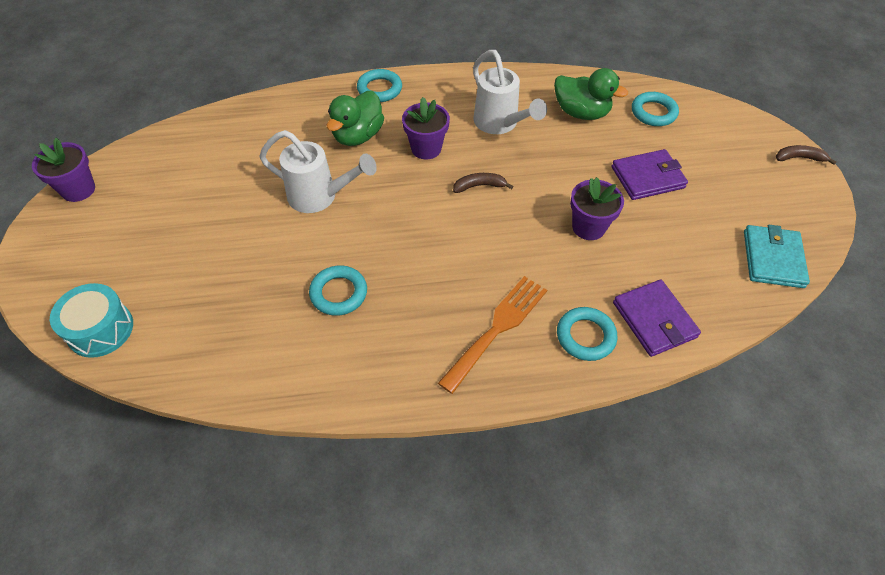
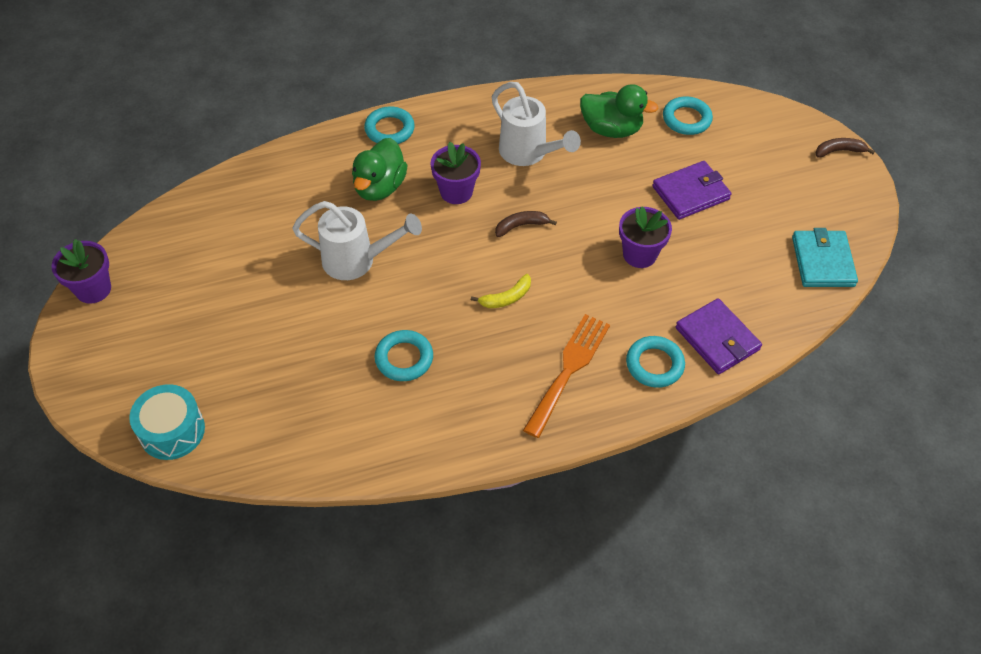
camera: 10 degrees left, 0 degrees up
none -> yellow banana [471,274,531,308]

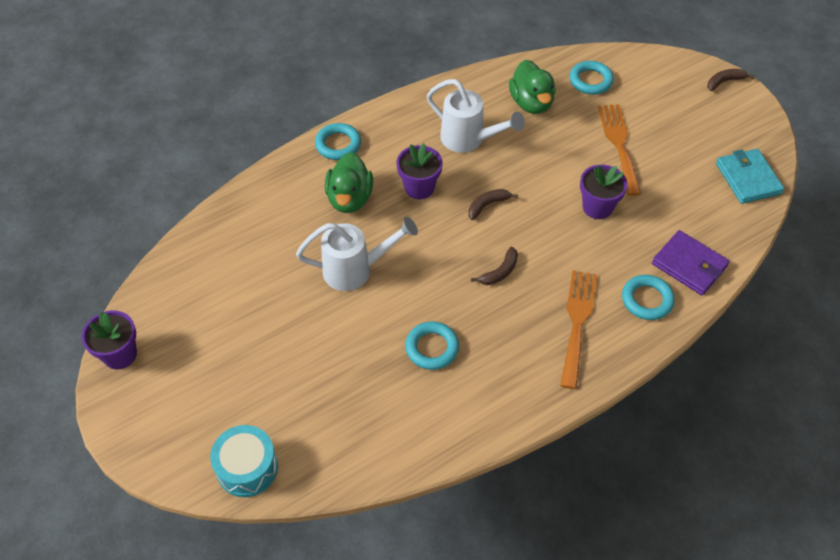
camera: 15 degrees left, 0 degrees up
yellow banana [471,274,531,308] -> brown banana [471,247,518,285]
green duck [580,84,659,138] -> green duck turned 75 degrees clockwise [509,60,556,114]
purple wallet [652,161,732,220] -> orange fork [598,104,641,196]

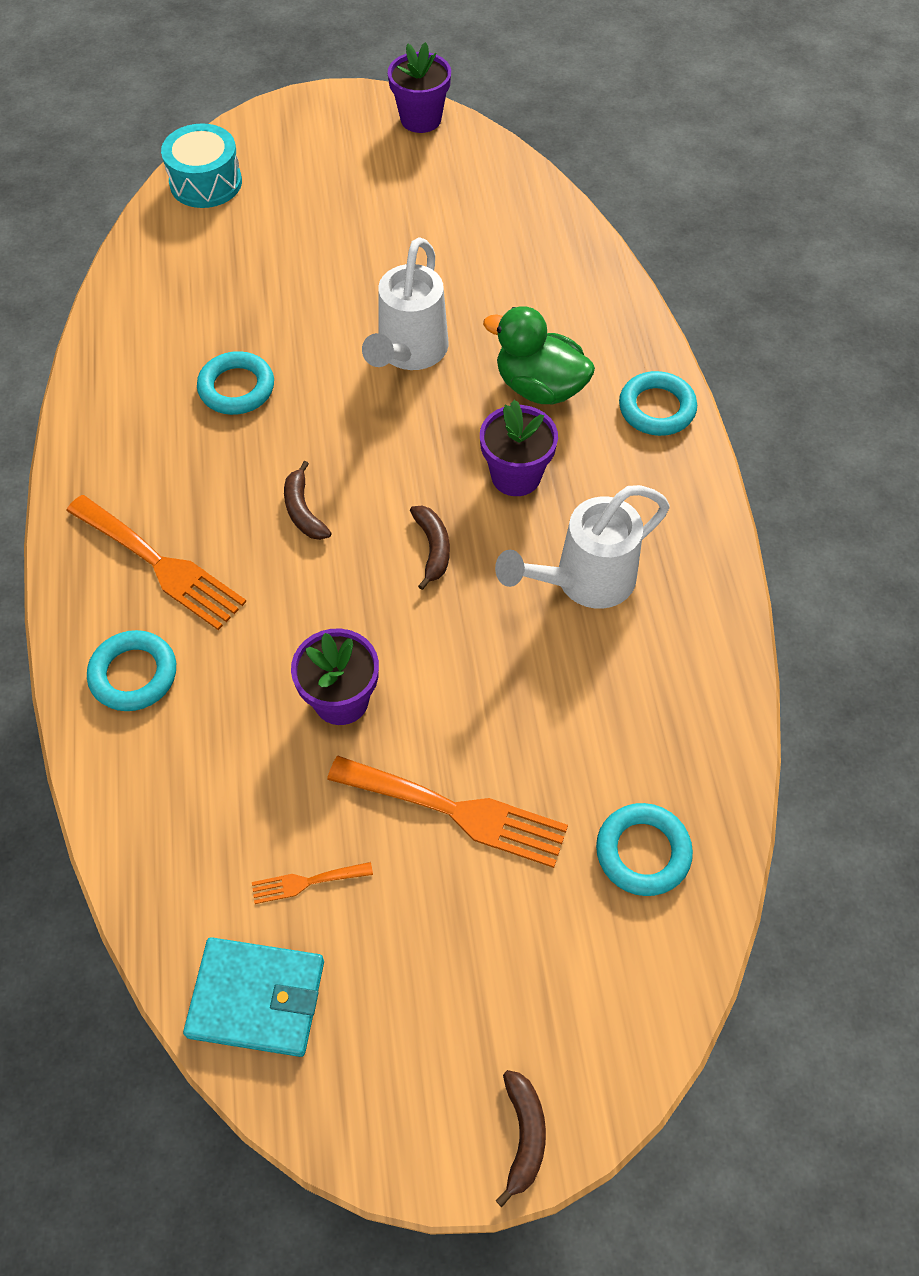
camera: 115 degrees right, 5 degrees up
green duck [509,60,556,114] -> none
purple wallet [652,230,730,295] -> none
none -> orange fork [252,862,373,904]

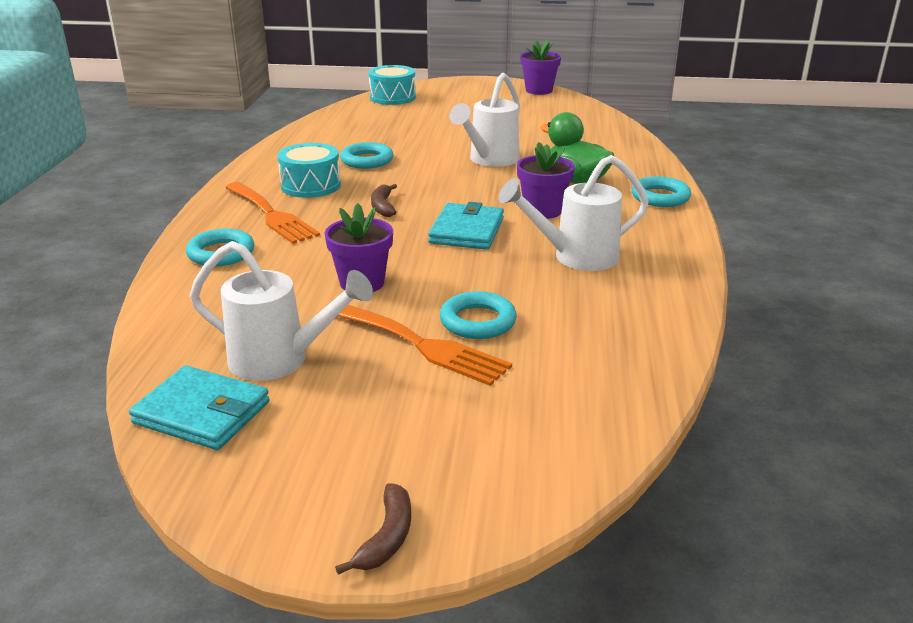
camera: 15 degrees right, 30 degrees down
orange fork [252,862,373,904] -> white watering can [190,241,373,381]
brown banana [410,505,450,590] -> turquoise wallet [428,202,504,250]
turquoise ring [596,803,693,896] -> turquoise ring moved to [440,291,517,339]
none -> turquoise drum [277,143,341,198]

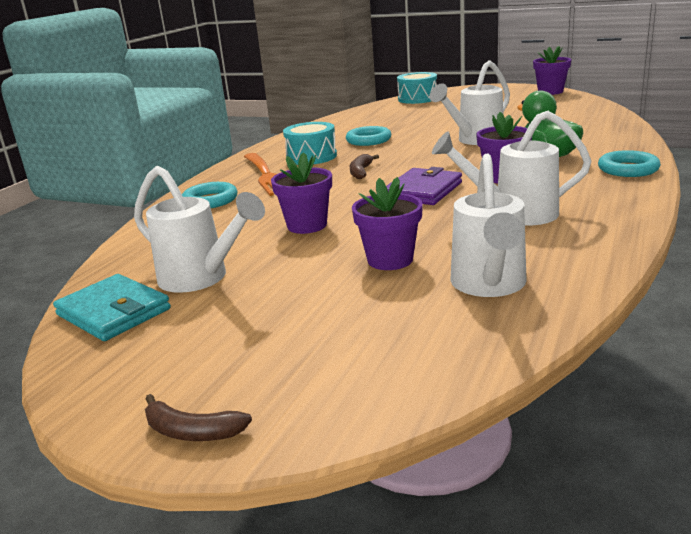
camera: 20 degrees right, 5 degrees down
brown banana [335,483,411,575] -> brown banana turned 75 degrees clockwise [145,394,252,441]
orange fork [338,305,512,386] -> none
turquoise wallet [428,202,504,250] -> purple wallet [386,167,462,205]
turquoise ring [440,291,517,339] -> purple flower pot [352,177,423,270]
none -> white watering can [450,154,527,297]

